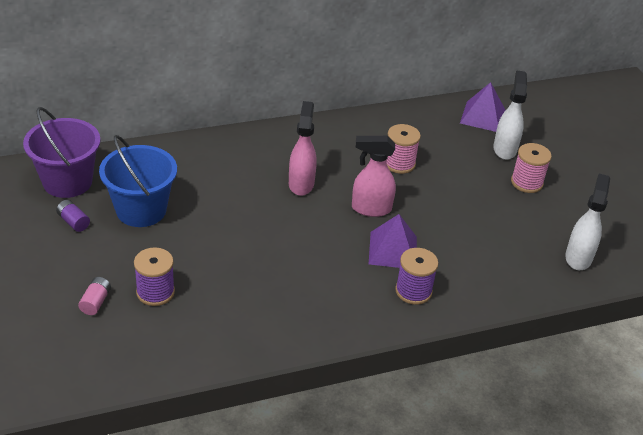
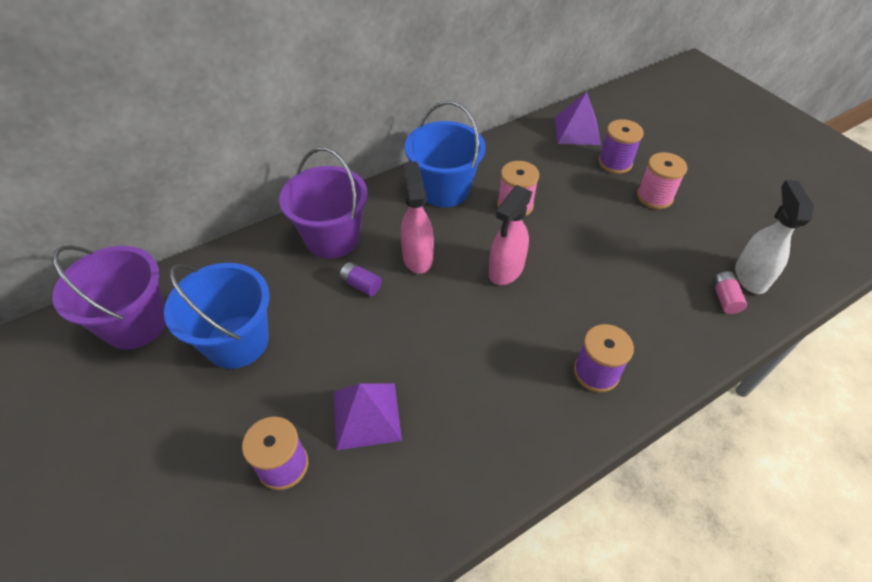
camera: 10 degrees left, 10 degrees up
purple battery [56,200,90,232] -> purple battery moved to [340,262,382,296]
pink battery [78,277,111,315] -> pink battery moved to [712,271,747,314]
pink spray bottle [352,136,396,217] -> pink spray bottle turned 45 degrees counterclockwise [489,185,532,285]
purple pyramid [369,214,417,268] -> purple pyramid moved to [334,383,402,450]
white spray bottle [493,70,527,160] -> purple spool [598,119,644,174]
none -> purple bucket [279,147,368,258]
none -> blue bucket [405,101,486,207]

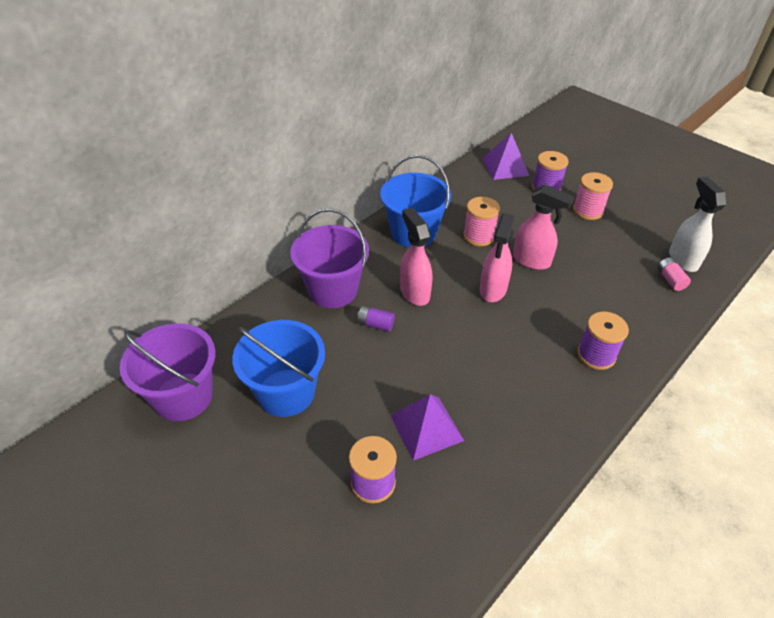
camera: 15 degrees left, 5 degrees down
none -> pink spray bottle [513,184,574,270]

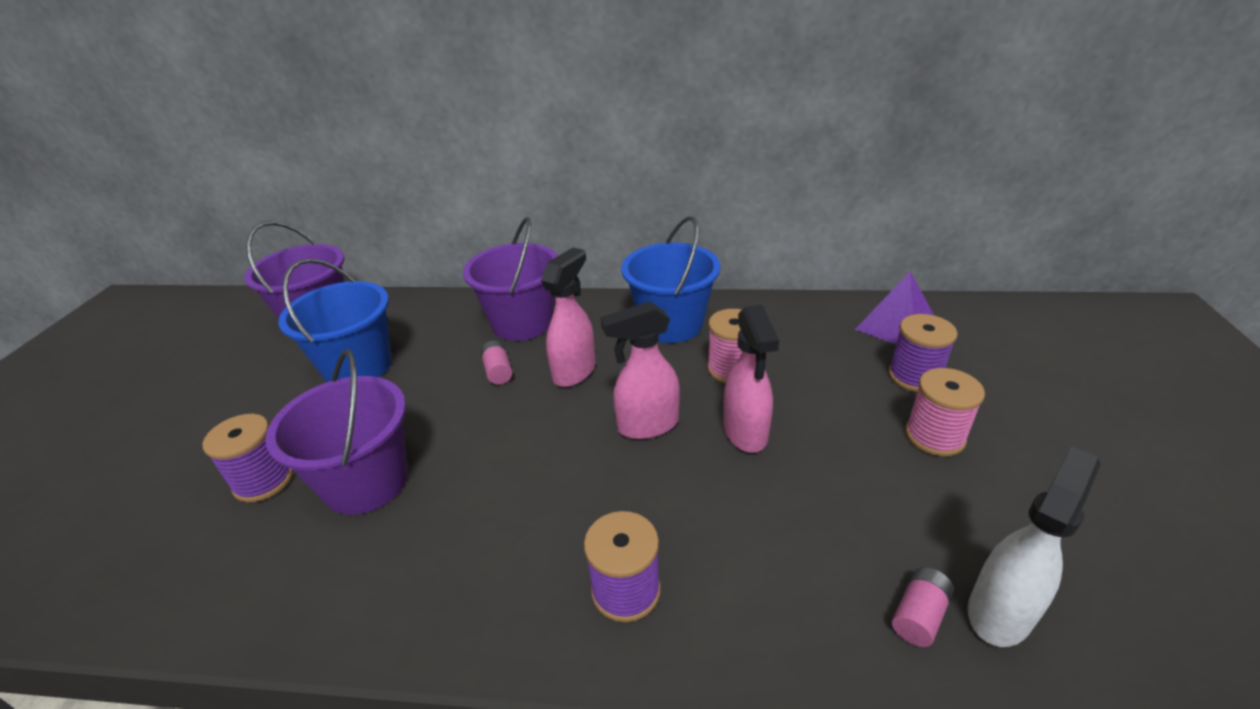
camera: 55 degrees right, 10 degrees down
purple battery [357,306,395,332] -> pink battery [481,340,512,384]
purple pyramid [390,394,464,461] -> purple bucket [265,349,408,515]

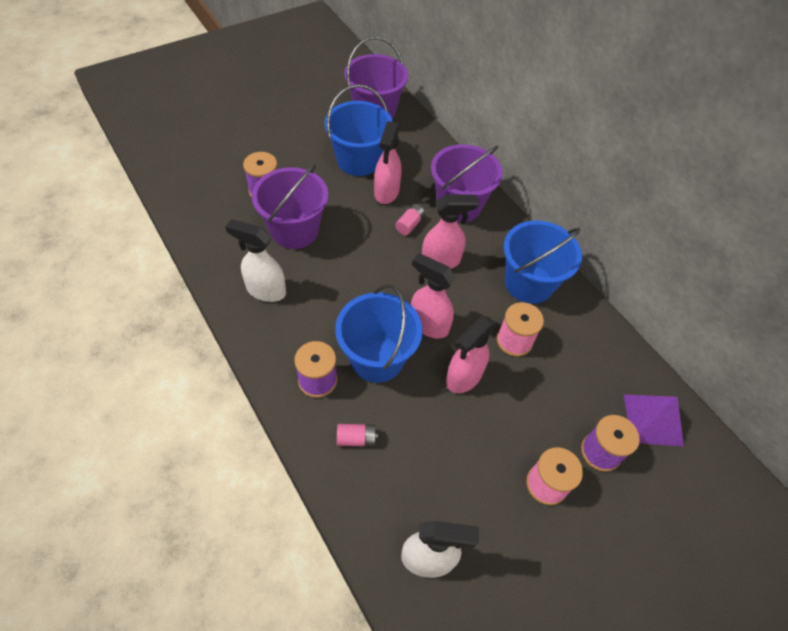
camera: 45 degrees right, 20 degrees up
pink battery [892,567,954,647] -> pink battery moved to [337,424,378,447]
none -> white spray bottle [225,219,286,302]
none -> blue bucket [335,284,423,383]
none -> pink spray bottle [374,121,401,204]

